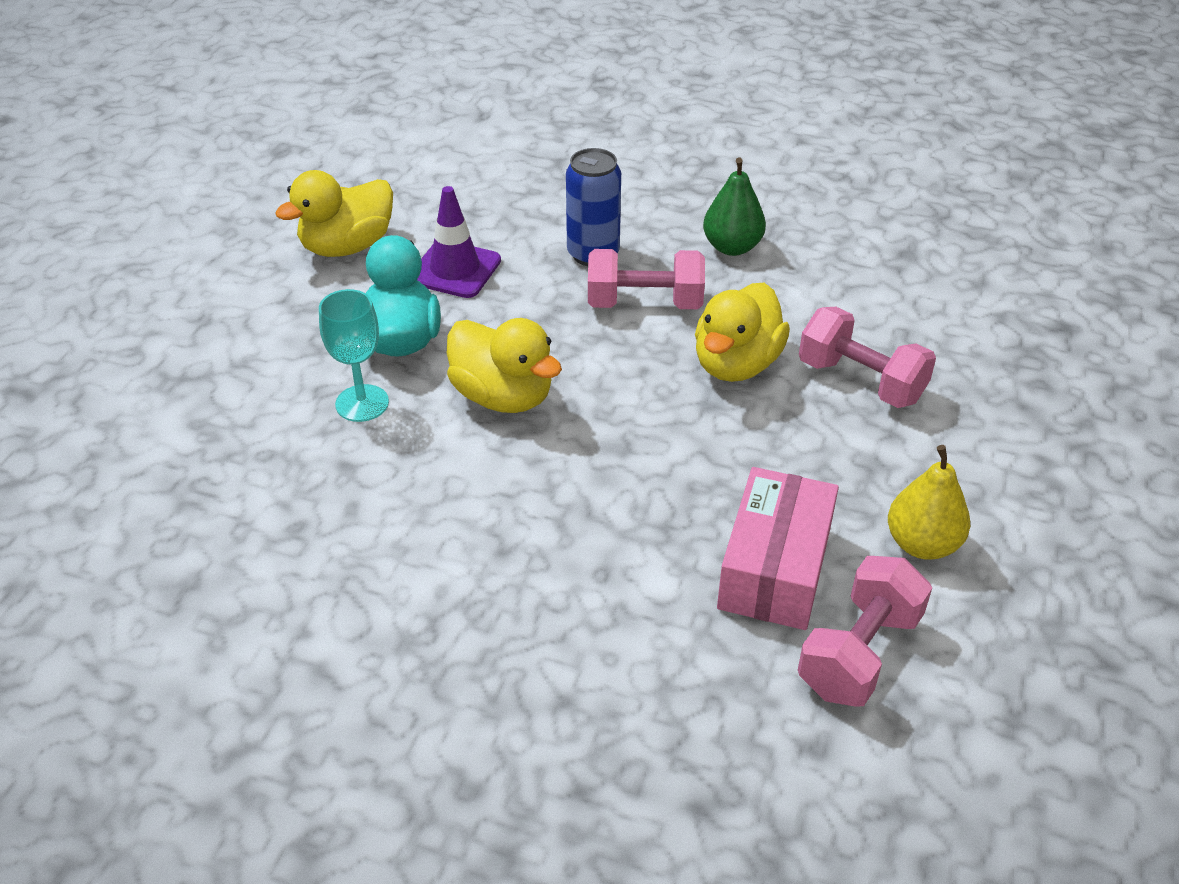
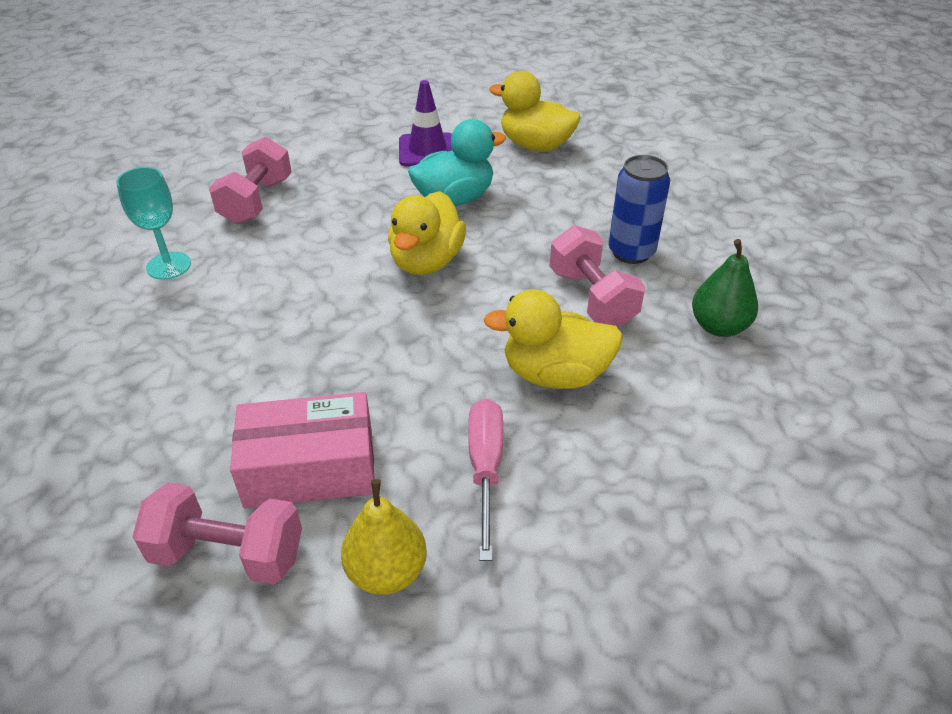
camera: 65 degrees right, 0 degrees up
turquoise goblet [319,289,389,422] -> turquoise goblet moved to [116,167,191,280]
purple traffic cone [417,186,501,298] -> purple traffic cone moved to [399,80,452,167]
pink dumbbell [799,307,936,408] -> pink dumbbell moved to [209,136,292,225]
none -> pink screwdriver [468,399,503,561]

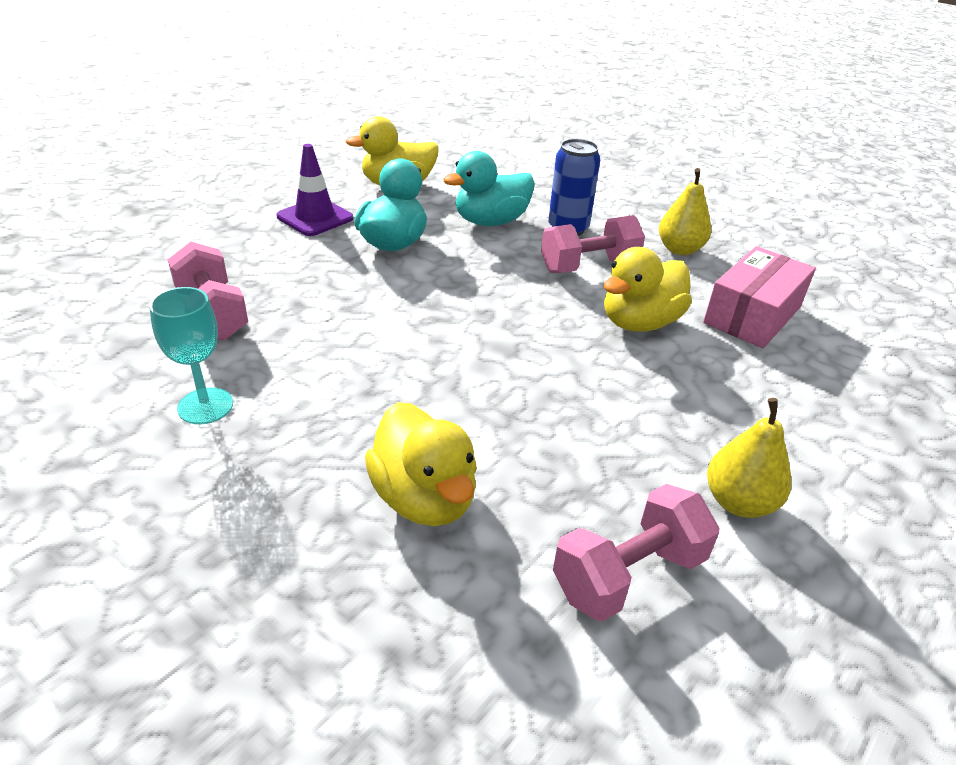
camera: 45 degrees left, 5 degrees down
pink box [230,392,375,508] -> pink box moved to [703,246,816,348]
yellow duck [388,191,466,275] -> yellow duck moved to [365,402,477,526]
pink screwdriver [468,399,503,561] -> none
pink dumbbell [550,225,645,327] -> pink dumbbell turned 45 degrees counterclockwise [541,215,645,273]
green pear [692,239,758,337] -> yellow pear [659,168,711,255]
none -> turquoise duck [443,151,535,226]

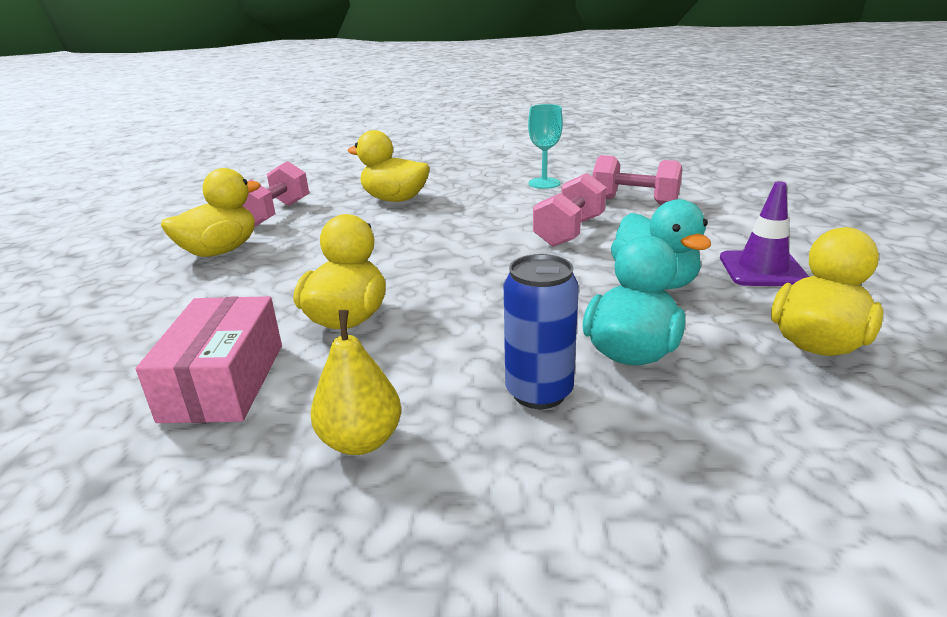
camera: 145 degrees right, 10 degrees down
pink dumbbell [541,215,645,273] -> pink dumbbell moved to [533,173,606,247]
yellow pear [707,398,791,518] -> yellow duck [161,168,261,257]

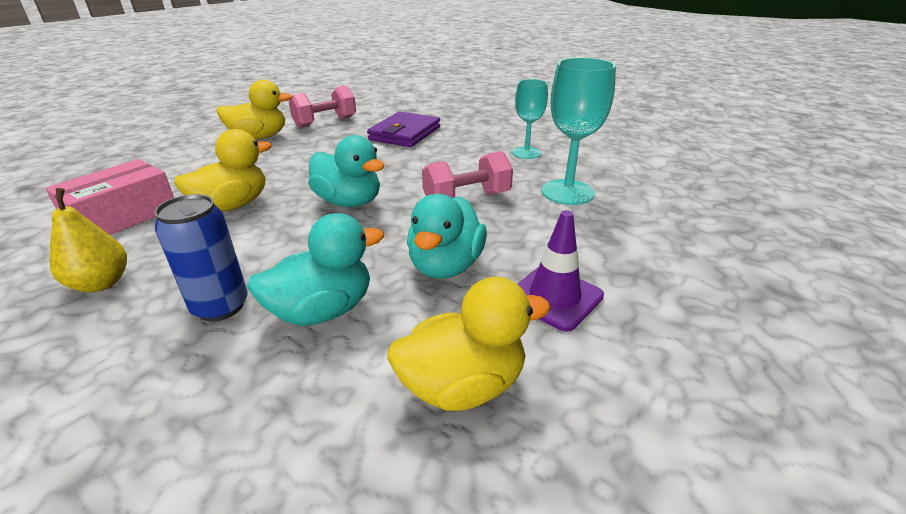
camera: 35 degrees right, 5 degrees up
yellow duck [348,130,430,202] -> purple wallet [367,111,440,147]
pink dumbbell [592,155,682,204] -> turquoise goblet [541,57,616,205]
none -> turquoise duck [308,135,385,207]

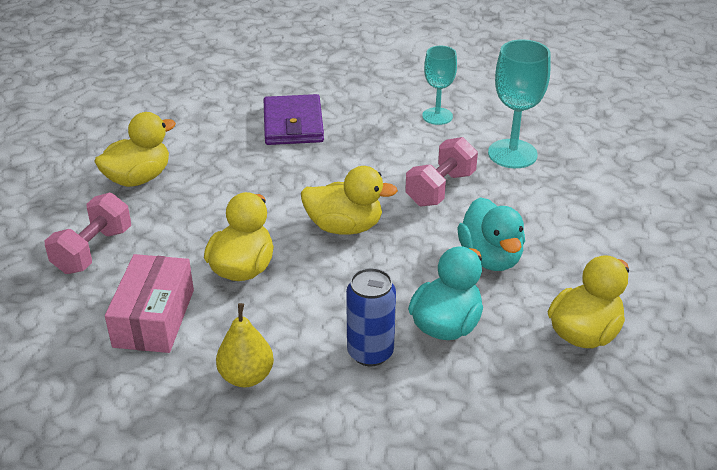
camera: 30 degrees left, 5 degrees up
pink dumbbell [289,86,356,128] -> pink dumbbell moved to [45,193,131,274]
turquoise duck [308,135,385,207] -> yellow duck [301,166,398,235]
purple traffic cone [517,210,604,332] -> none

